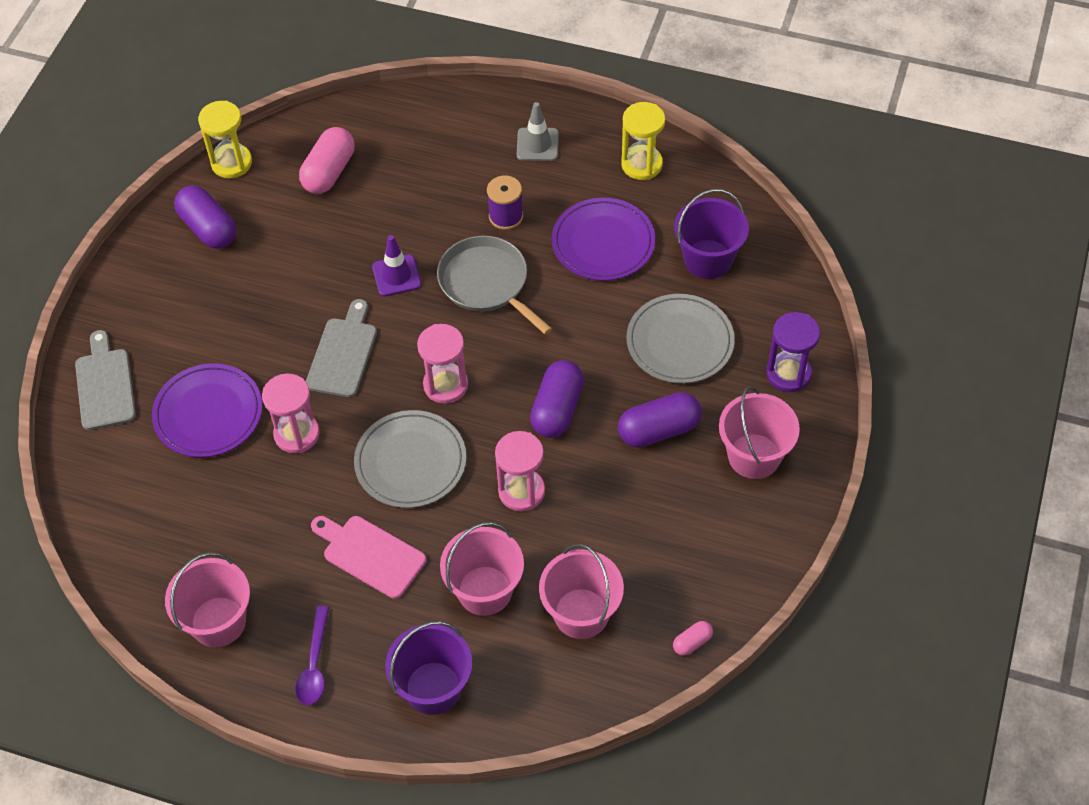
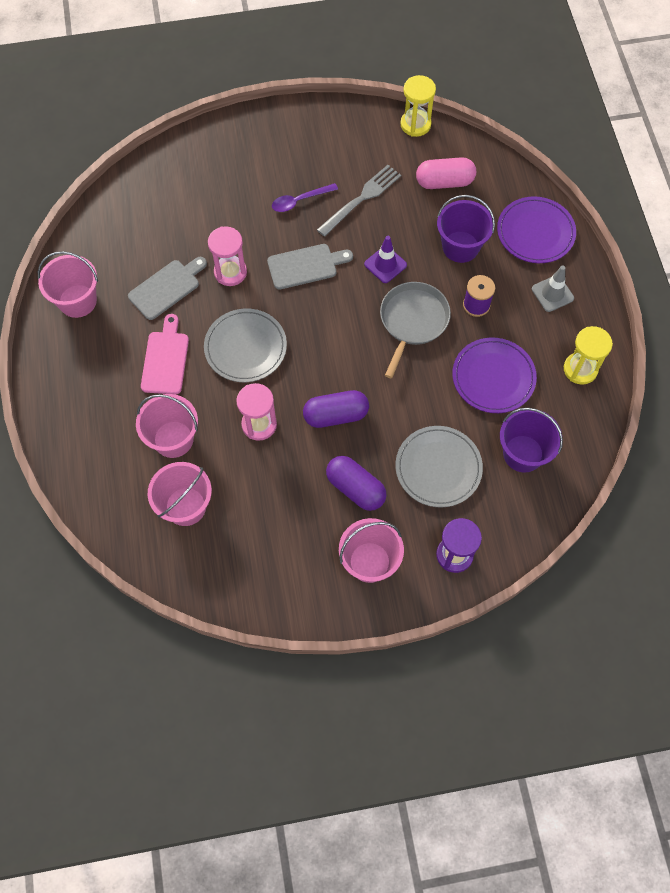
camera: 60 degrees right, 10 degrees up
grey cutting board [75,330,136,430] -> grey cutting board moved to [128,257,207,320]
purple plate [152,363,262,458] -> purple plate moved to [497,196,576,263]
purple capsule [174,185,236,249] -> none
purple spoon [295,606,329,705] -> purple spoon moved to [272,183,338,212]
purple bucket [385,621,472,715] -> purple bucket moved to [437,195,495,263]
pink hourglass [417,324,468,404] -> none
pink capsule [673,621,713,656] -> none
none -> grey fork [317,165,401,237]

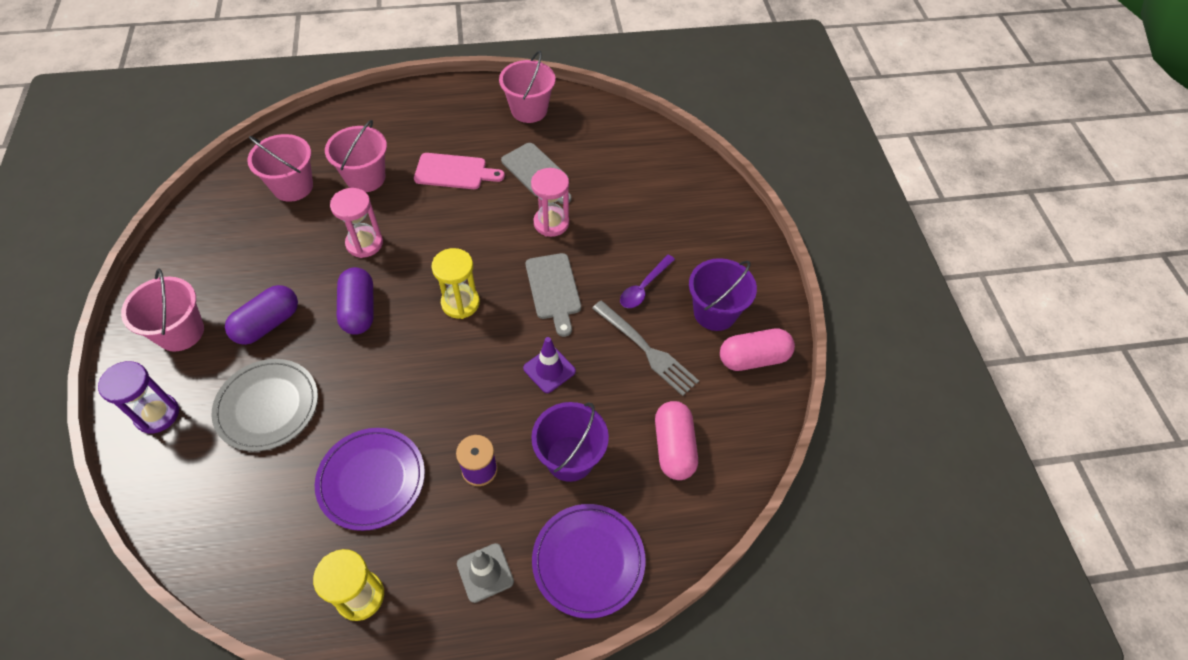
camera: 90 degrees right, 10 degrees down
grey plate [204,308,287,382] -> none
purple spoon [272,183,338,212] -> purple spoon turned 120 degrees counterclockwise [620,255,675,308]
grey pan [380,282,451,378] -> none
yellow hourglass [400,75,436,137] -> yellow hourglass moved to [431,248,480,319]
purple bucket [500,408,563,473] -> purple bucket moved to [689,258,757,331]
none -> pink capsule [720,328,795,371]

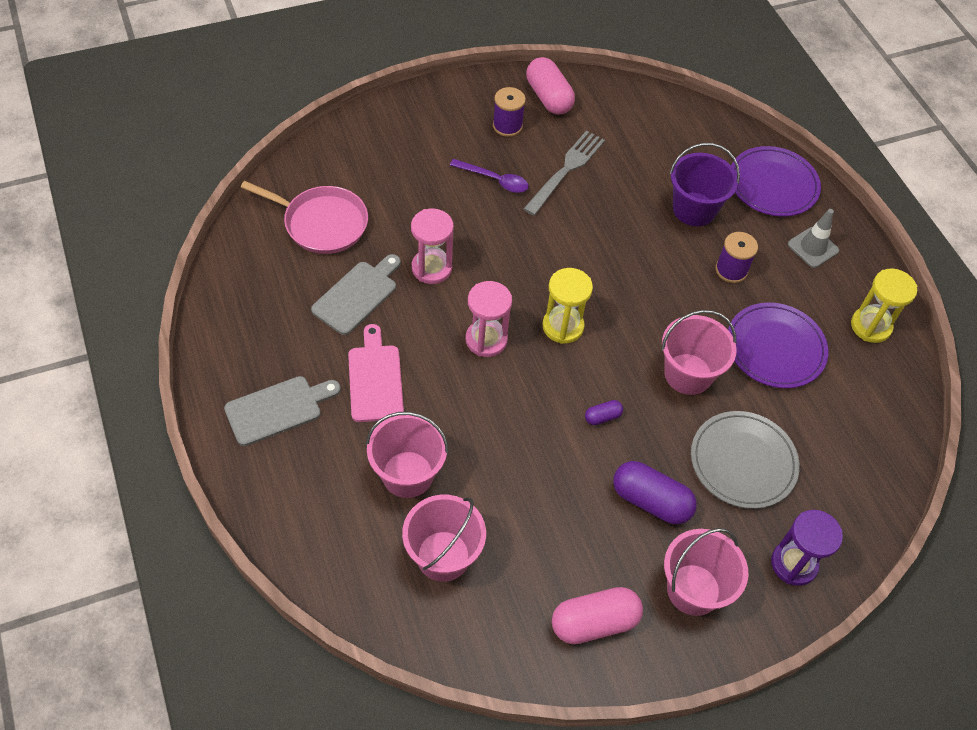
camera: 105 degrees left, 0 degrees up
pink hourglass [330,188,383,258] -> pink hourglass moved to [466,281,512,357]
purple capsule [337,267,374,335] -> purple capsule [585,400,623,425], size x0.48
pink bucket [499,51,555,123] -> pink bucket moved to [661,310,737,395]
purple traffic cone [523,337,576,393] -> none
grey cutting board [526,253,581,337] -> grey cutting board moved to [224,376,341,446]
pink capsule [655,401,698,480] -> pink capsule moved to [552,587,643,644]
purple bucket [689,258,757,331] -> purple spool [493,87,526,137]
none -> pink pan [241,181,368,254]

